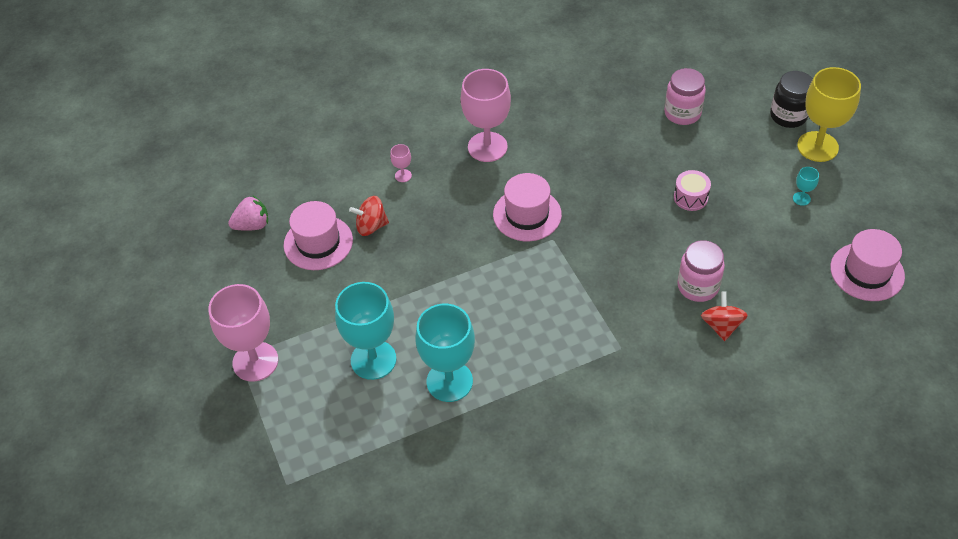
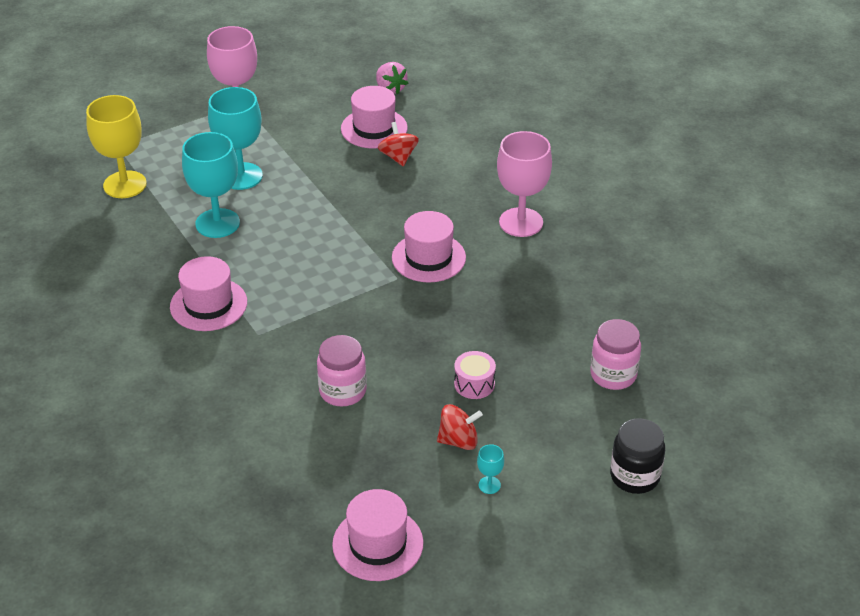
camera: 80 degrees right, 10 degrees down
pink goblet [390,144,412,182] -> none
red spinning top [701,291,748,341] -> red spinning top moved to [437,404,483,450]
yellow goblet [797,67,861,162] -> yellow goblet moved to [86,95,147,198]
none -> pink hat [170,256,247,331]

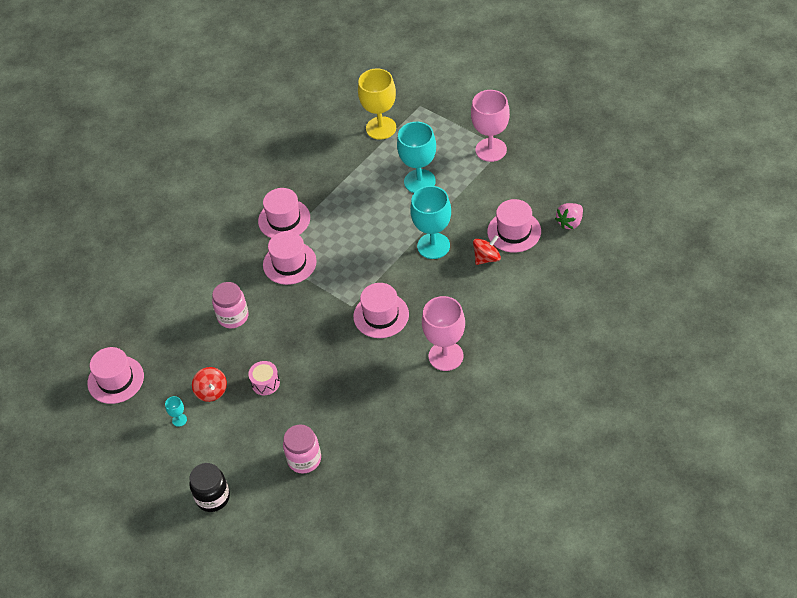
camera: 75 degrees right, 10 degrees up
turquoise goblet [182,132,240,238] -> turquoise goblet moved to [410,186,451,259]
none -> pink hat [263,231,317,285]

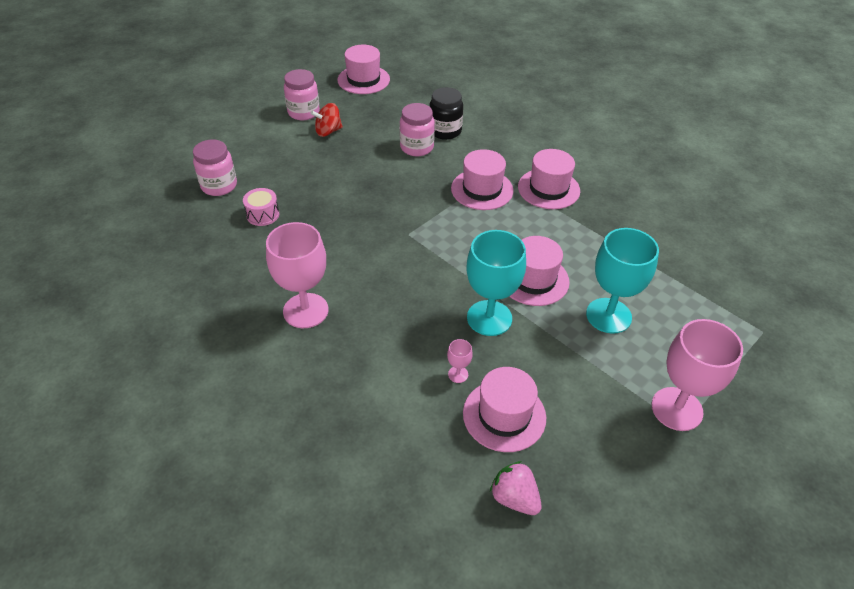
camera: 90 degrees right, 5 degrees down
turquoise goblet [165,396,187,427] -> pink jar [284,69,320,120]
black jar [189,463,230,512] -> black jar moved to [429,87,463,140]
pink drum [248,361,280,395] -> pink drum moved to [243,188,279,226]
pink hat [353,283,409,338] -> pink hat moved to [509,236,570,306]
yellow goblet [358,68,396,140] -> none
red spinning top [473,235,501,265] -> pink goblet [447,339,473,383]

